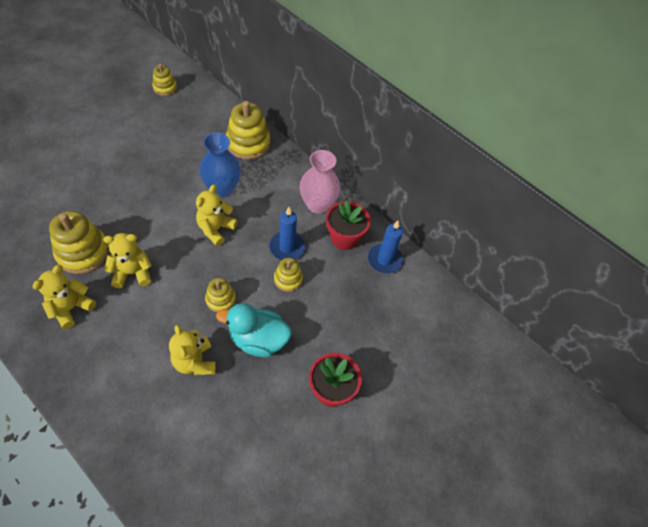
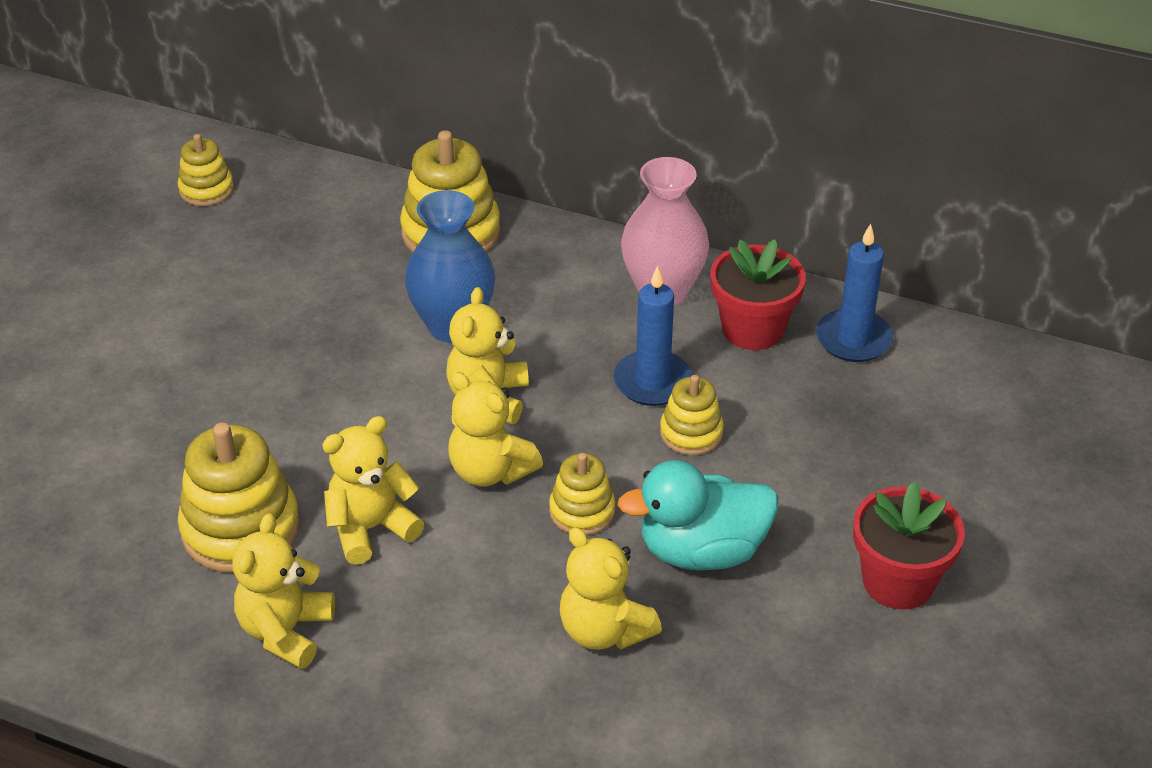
camera: 15 degrees left, 15 degrees down
none -> yellow teddy bear [448,372,543,487]

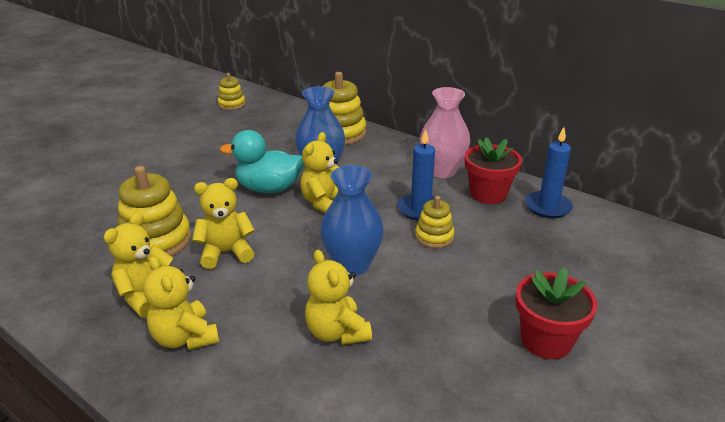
camera: 15 degrees right, 10 degrees down
yellow teddy bear [448,372,543,487] -> yellow teddy bear moved to [143,256,219,350]
yellow stacking toy [549,453,616,535] -> blue vase [320,165,384,276]
turquoise duck [618,460,778,571] -> turquoise duck moved to [220,130,304,193]

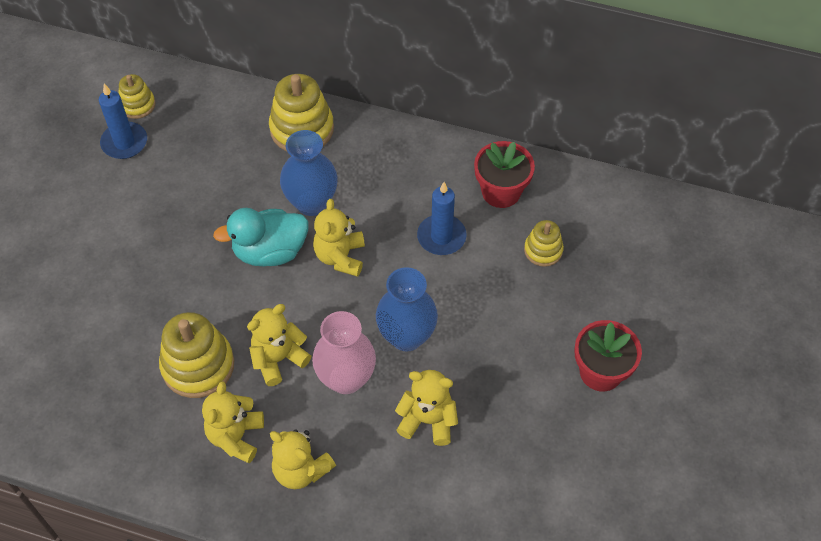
camera: 20 degrees left, 25 degrees up
yellow teddy bear [305,250,372,345] -> yellow teddy bear turned 150 degrees clockwise [395,370,458,446]
yellow stacking toy [415,196,454,248] -> yellow stacking toy moved to [524,220,564,267]
pink vase [420,87,470,178] -> pink vase moved to [312,311,376,394]
blue candle [525,127,573,218] -> blue candle moved to [99,84,147,159]

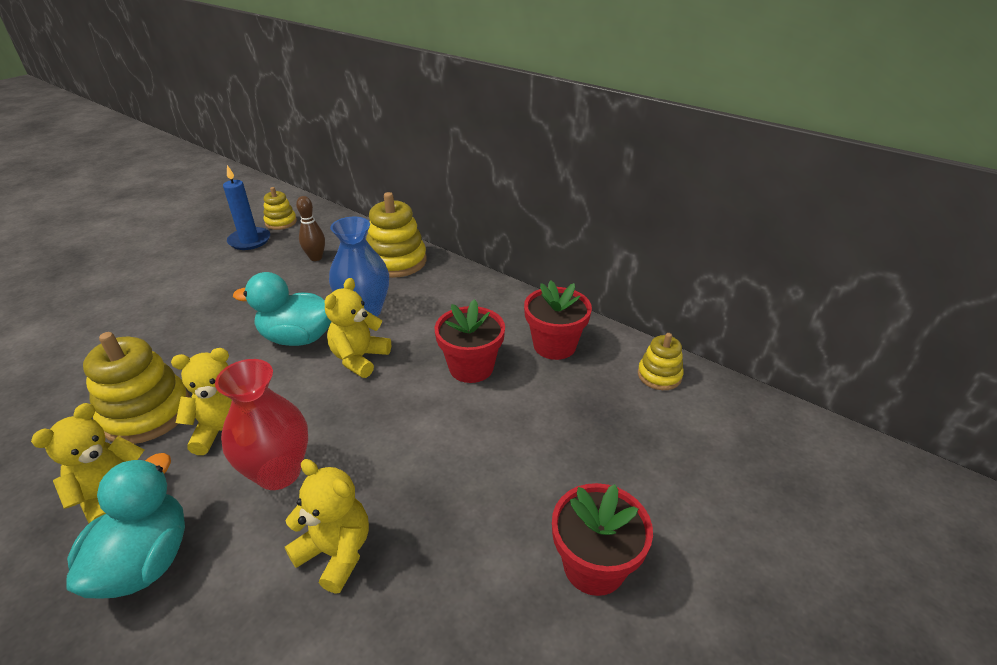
camera: 20 degrees right, 20 degrees down
yellow teddy bear [270,429,336,489] -> turquoise duck [66,453,185,598]
pink vase [312,311,376,394] -> red vase [215,359,308,490]
blue vase [376,267,438,351] -> none
blue candle [417,182,467,255] -> red flower pot [435,299,505,383]
yellow stacking toy [524,220,564,267] -> yellow stacking toy moved to [638,333,684,390]
none -> brown bowling pin [296,196,325,261]

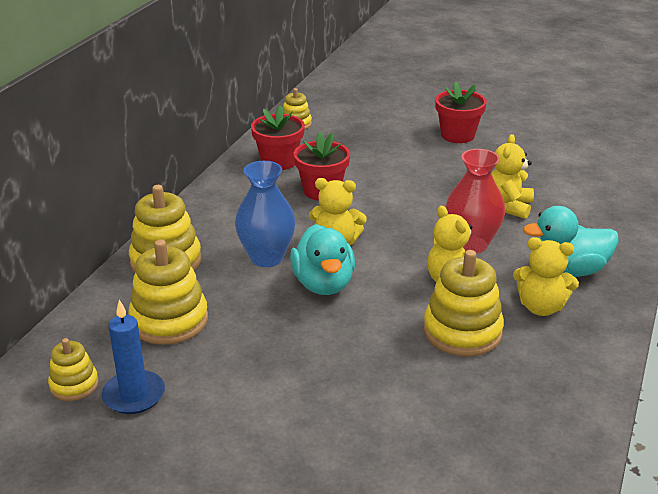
camera: 105 degrees left, 5 degrees down
brown bowling pin [296,196,325,261] -> yellow stacking toy [128,240,208,345]

